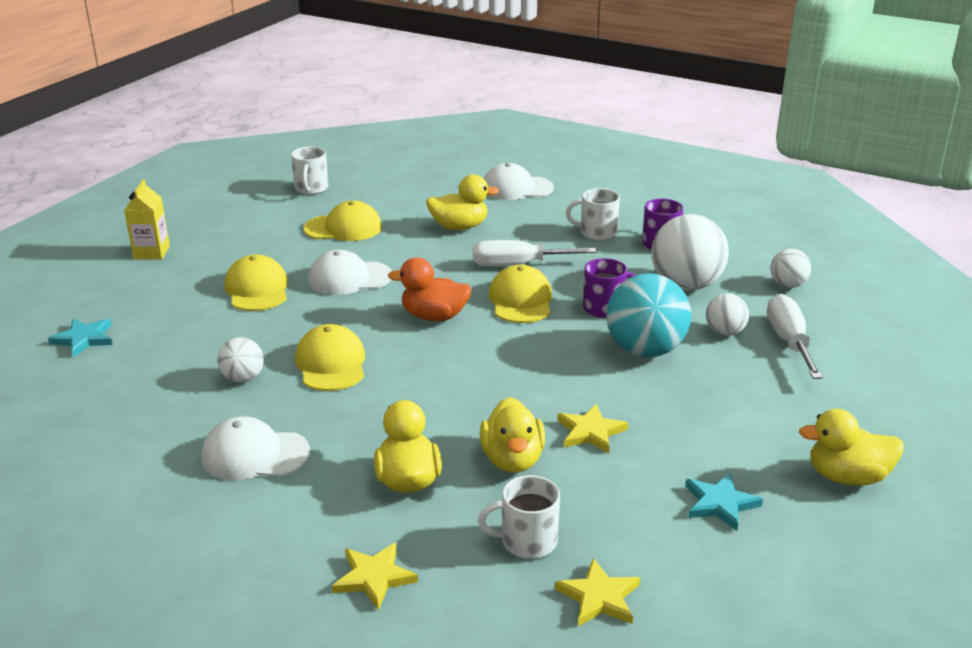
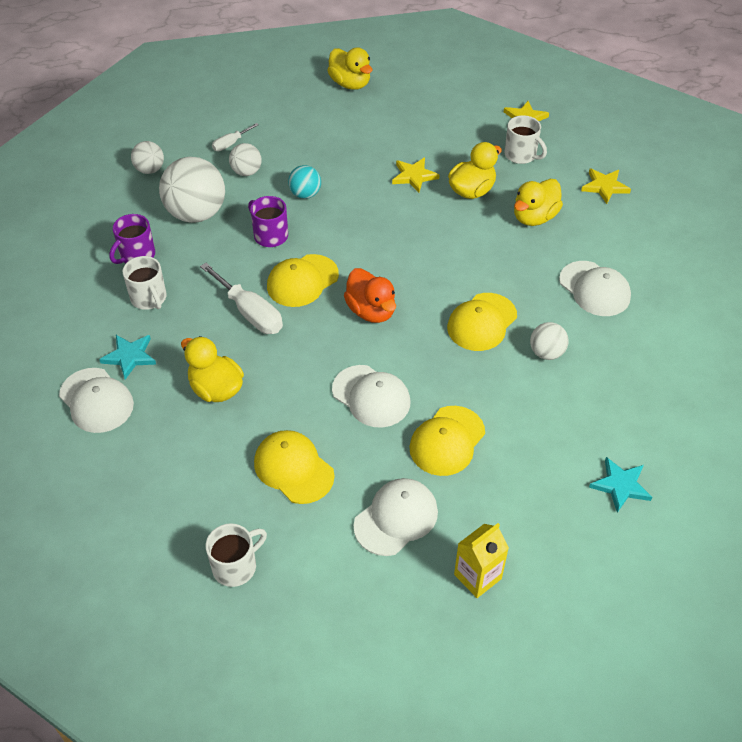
camera: 130 degrees left, 20 degrees up
turquoise ball [606,273,691,357] -> turquoise ball [288,165,321,199], size x0.52
turquoise star [685,473,763,531] -> turquoise star moved to [99,335,156,379]
white screwdriver [767,294,823,379] -> white screwdriver [212,123,259,151], size x0.54
none -> white cap [353,478,438,556]

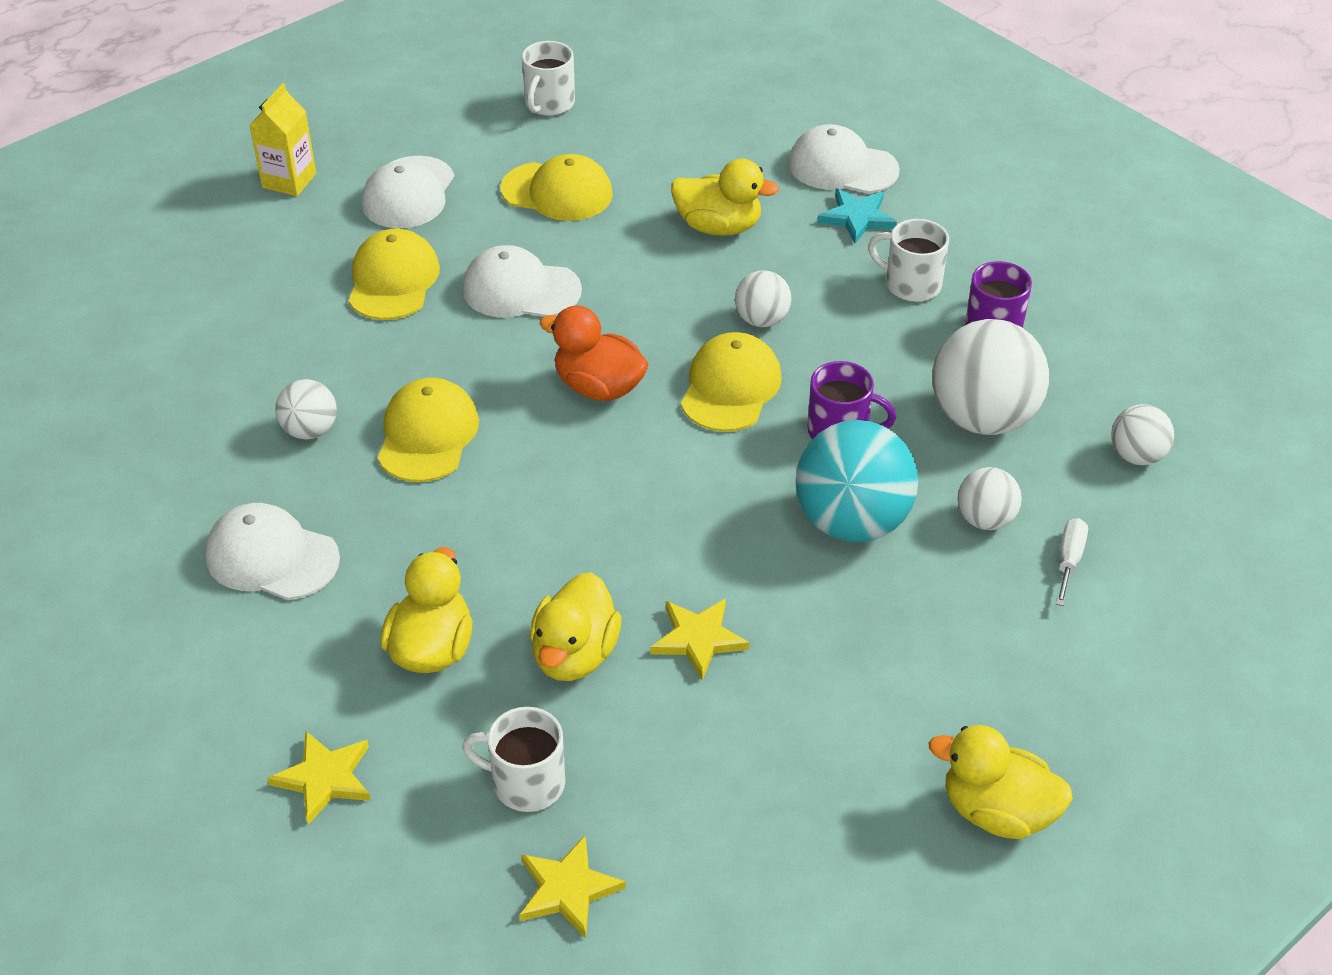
camera: 150 degrees right, 5 degrees down
white screwdriver [200,263,283,334] -> white ball [735,270,791,327]
turquoise ball [288,165,321,199] -> turquoise ball [795,420,918,542], size x1.91
turquoise star [589,457,652,513] -> none

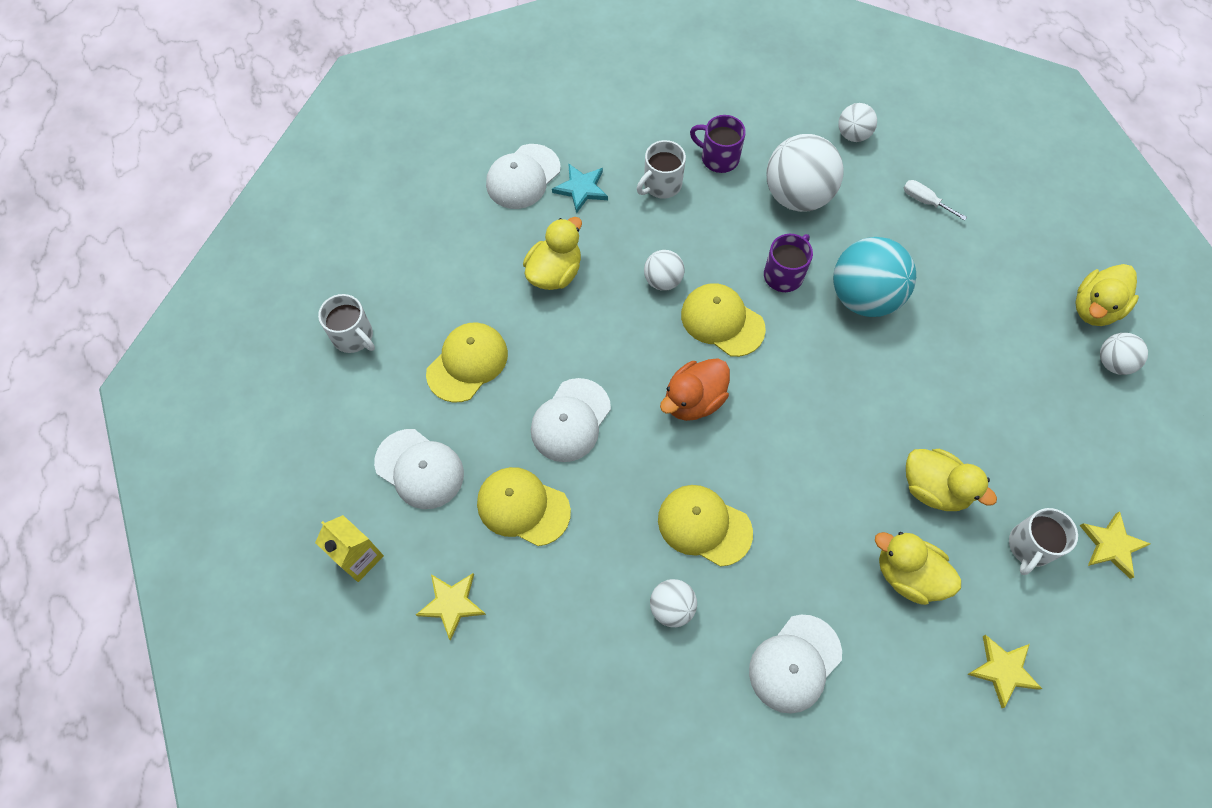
camera: 70 degrees left, 20 degrees up
yellow star [650,598,749,680] -> yellow star moved to [416,573,486,641]
white ball [958,467,1022,530] -> white ball moved to [1100,333,1148,375]

